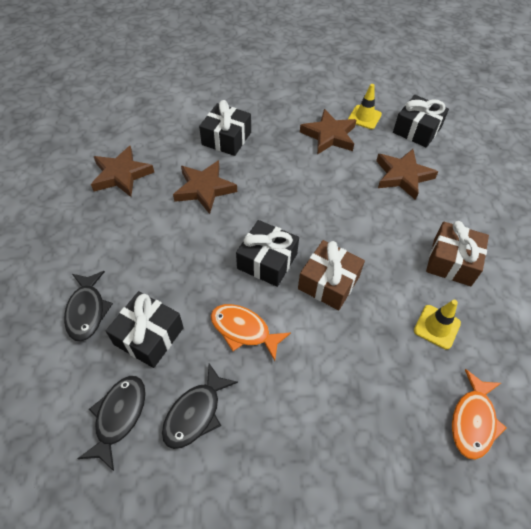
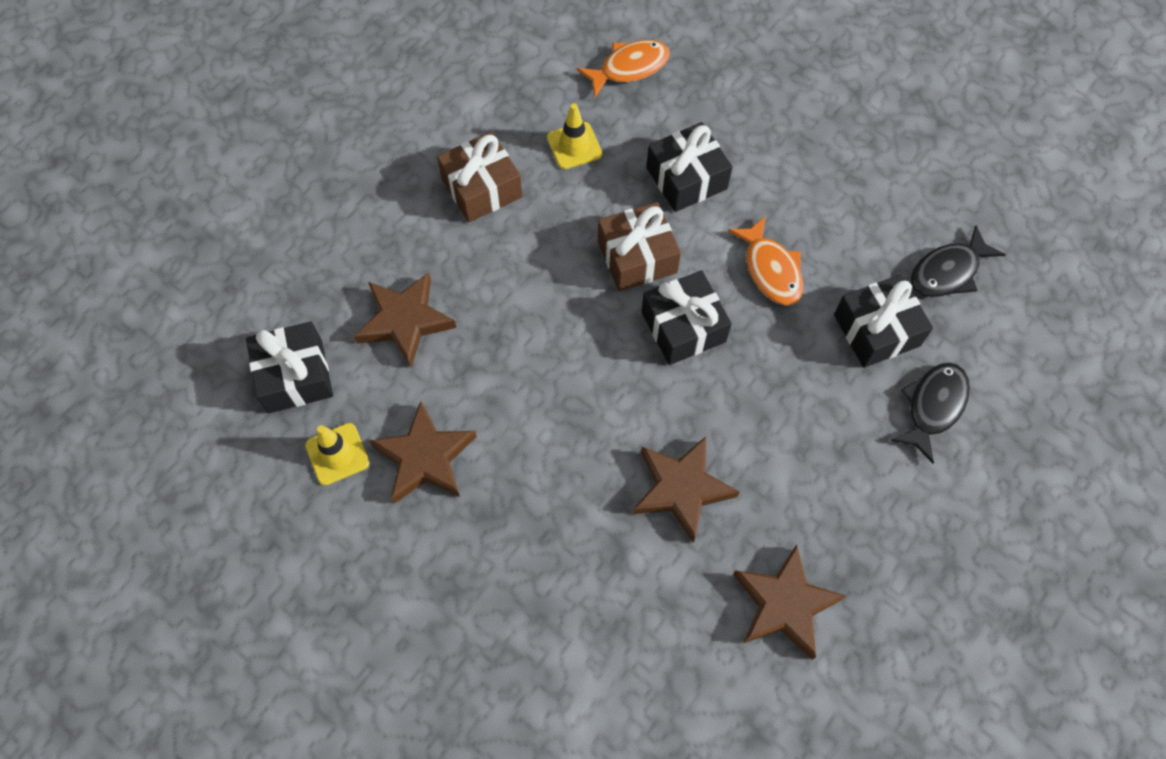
camera: 140 degrees left, 10 degrees up
black fish [162,364,238,449] -> none
black gift [199,100,251,156] -> black gift moved to [646,122,733,212]

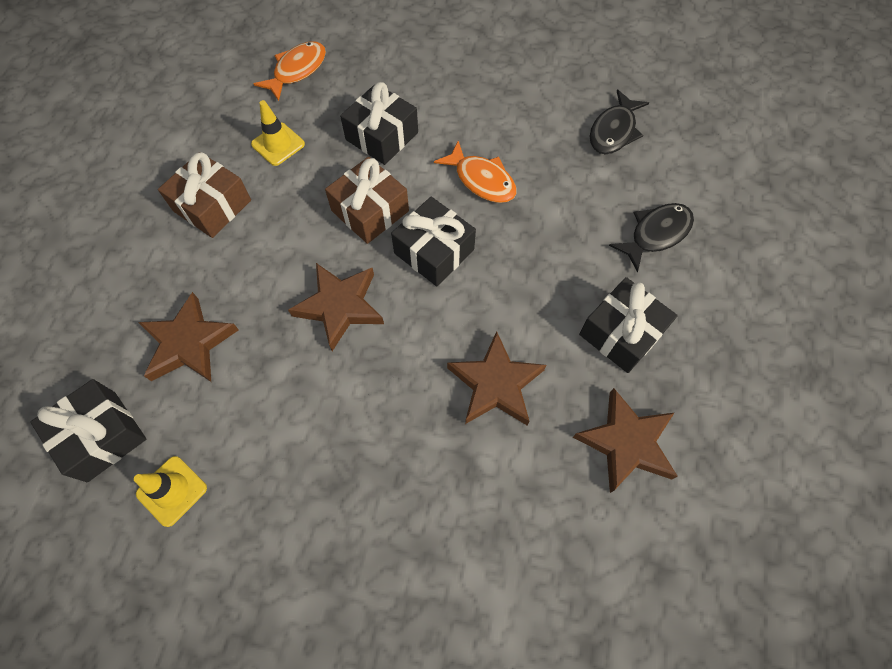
camera: 25 degrees left, 0 degrees up
brown star [369,401,477,504] -> brown star moved to [288,263,384,351]
black gift [834,274,933,368] -> black gift moved to [579,277,678,373]
black fish [891,363,970,463] -> black fish turned 45 degrees clockwise [609,203,694,272]

